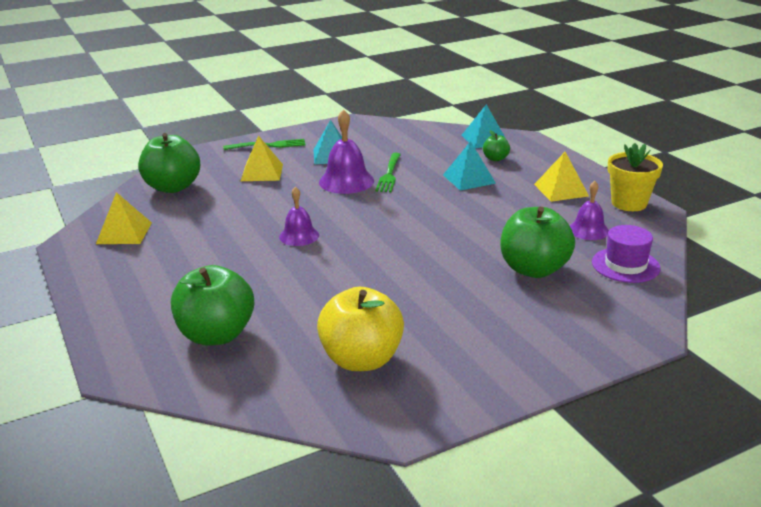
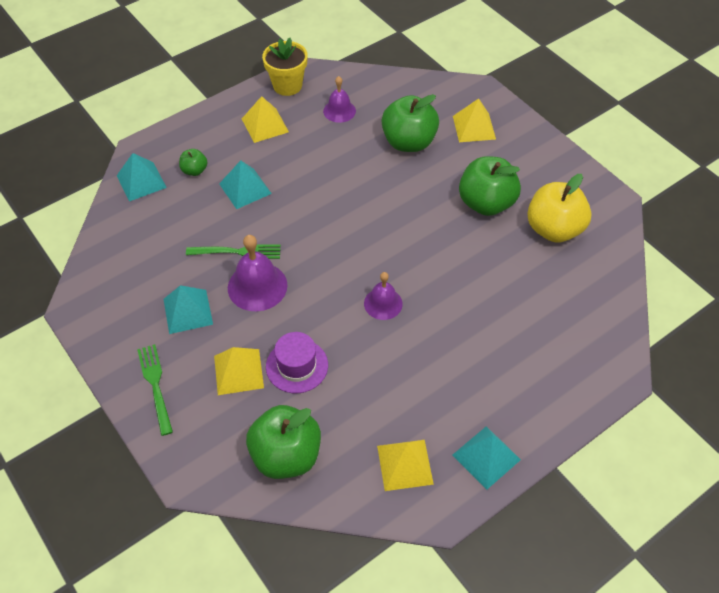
camera: 100 degrees left, 25 degrees up
green apple [171,265,254,346] -> green apple moved to [459,156,521,216]
purple hat [592,225,661,283] -> purple hat moved to [266,332,328,393]
none -> yellow pyramid [453,98,496,142]
none -> turquoise pyramid [453,426,521,489]

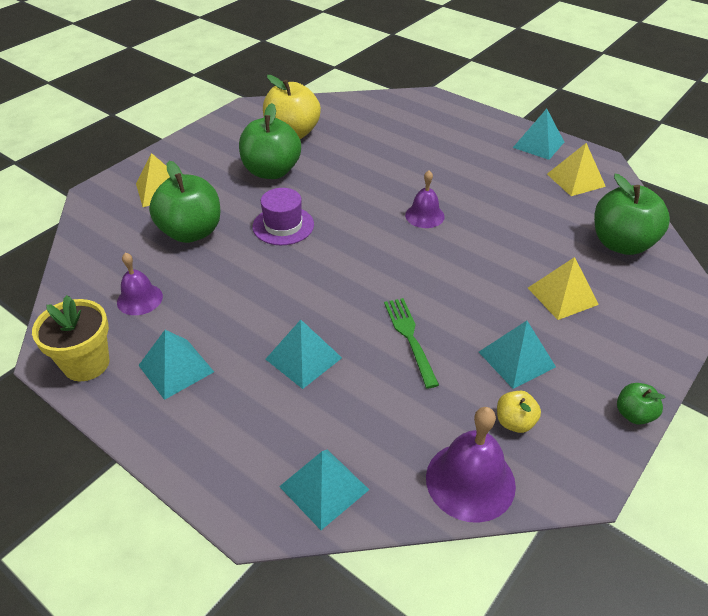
camera: 105 degrees left, 10 degrees down
green fork [137,344,173,436] -> none
green apple [179,149,207,176] -> green apple moved to [617,383,666,425]
purple bell [228,235,287,311] -> purple bell moved to [426,407,516,523]
yellow pyramid [242,96,289,143] -> turquoise pyramid [138,330,214,400]
purple hat [266,332,328,393] -> purple hat moved to [253,188,314,245]
none -> yellow apple [497,391,541,433]

